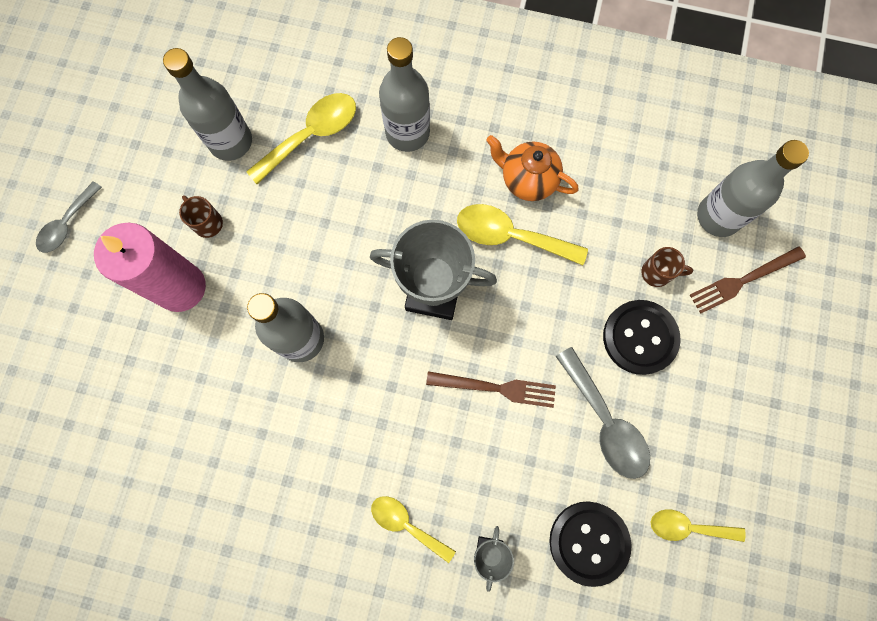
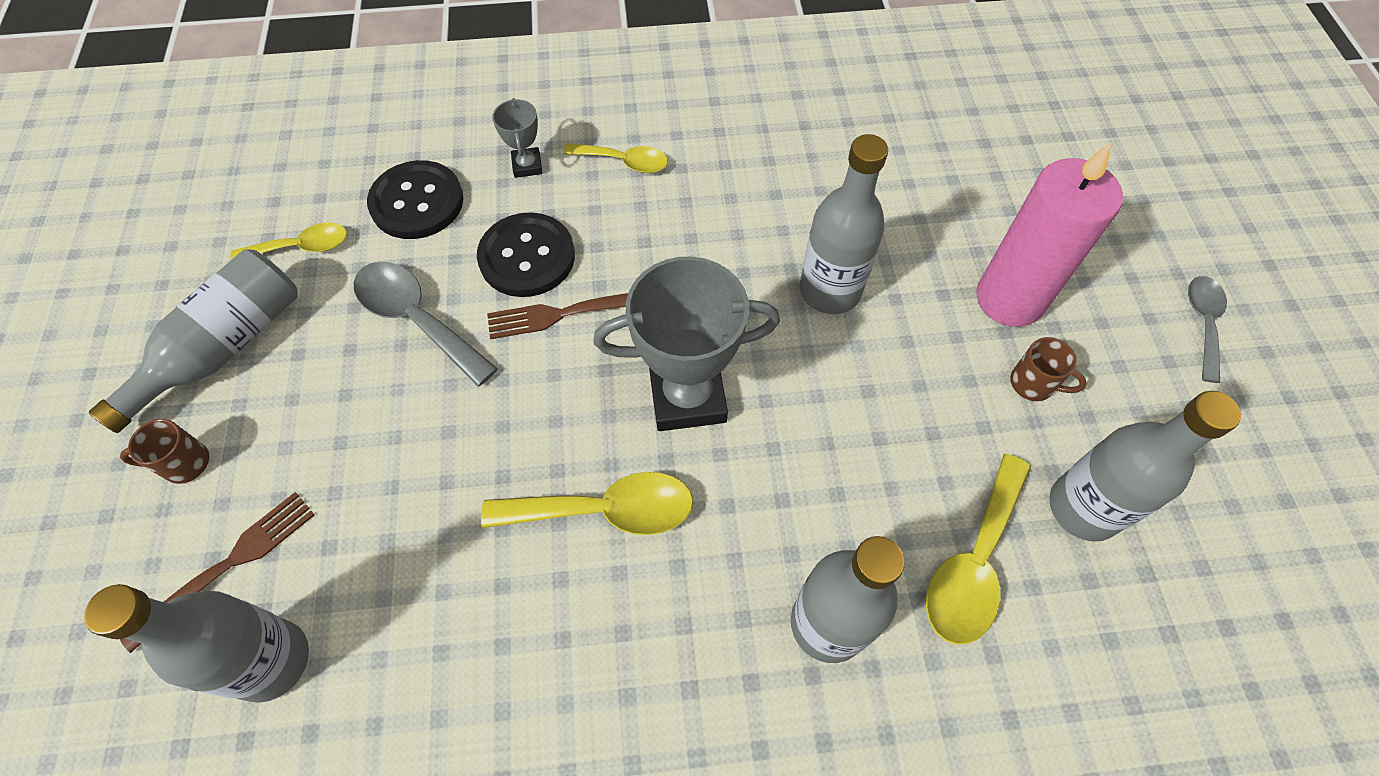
camera: 160 degrees right, 15 degrees down
orange teapot [486,135,579,201] -> none
black button [603,300,680,375] -> black button moved to [477,212,575,297]
brown mug [642,247,693,287] -> brown mug moved to [120,419,209,484]
none -> grey bottle [89,249,298,433]

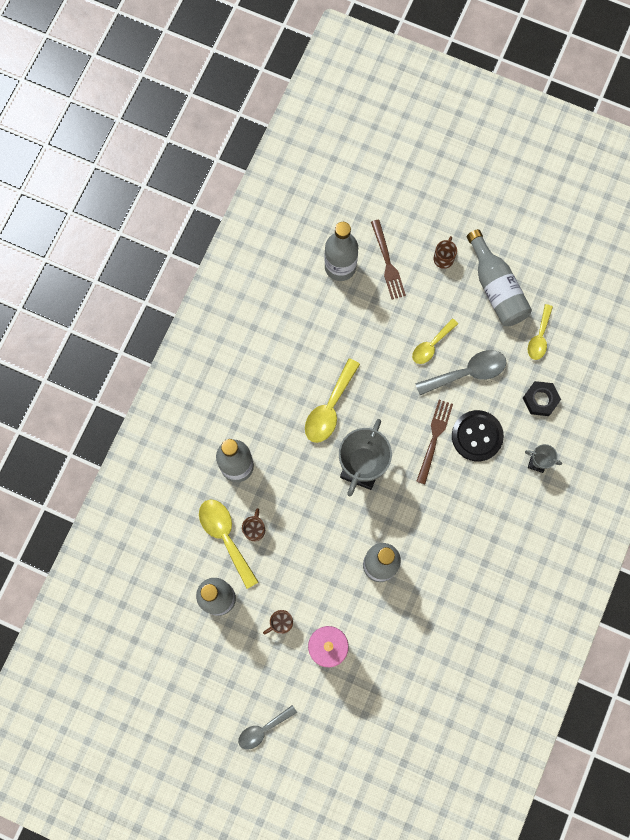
camera: 120 degrees right, 15 degrees up
black button [367,160,463,239] -> black nut [523,381,561,416]
yellow spoon [563,143,668,173] -> yellow spoon moved to [412,319,458,364]
grey spoon [1188,276,1227,383] -> grey spoon turned 105 degrees clockwise [238,705,297,750]
none -> brown mug [242,508,265,541]

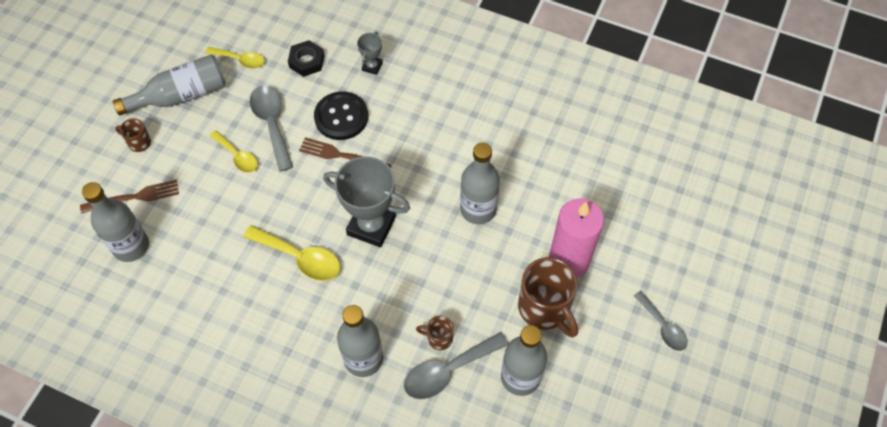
camera: 90 degrees left, 15 degrees down
yellow spoon [199,500,258,589] -> grey spoon [404,332,508,399]
brown mug [263,610,293,635] -> brown mug [518,257,578,338], size x2.05

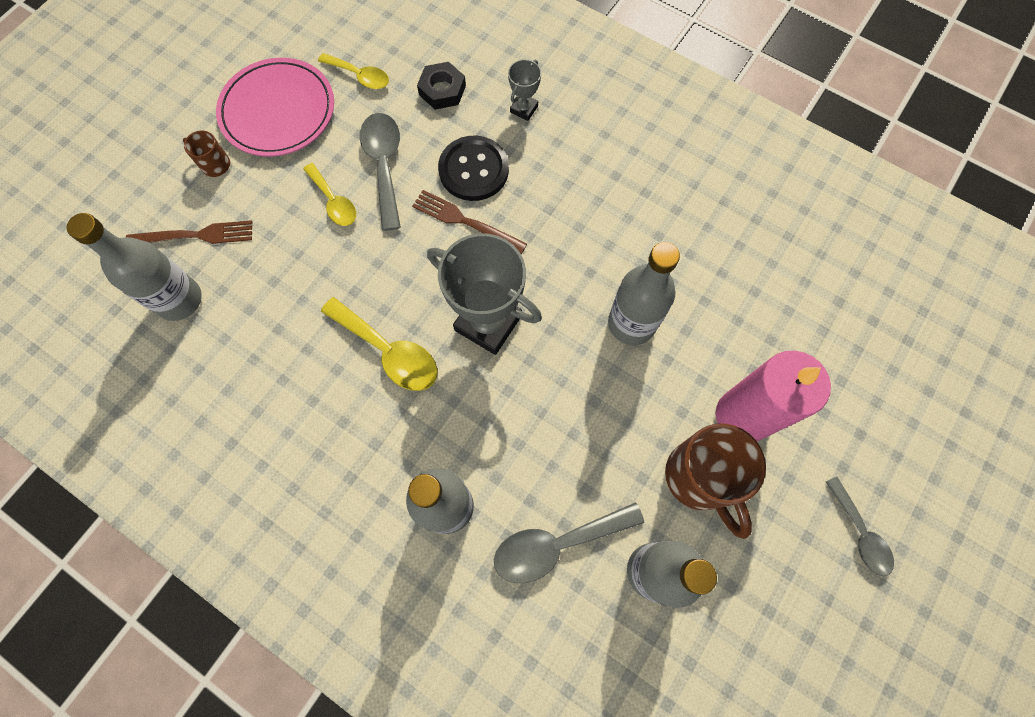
camera: 10 degrees right, 10 degrees up
grey bottle [113,54,226,116] -> pink plate [216,58,334,156]
brown mug [416,315,454,350] -> none

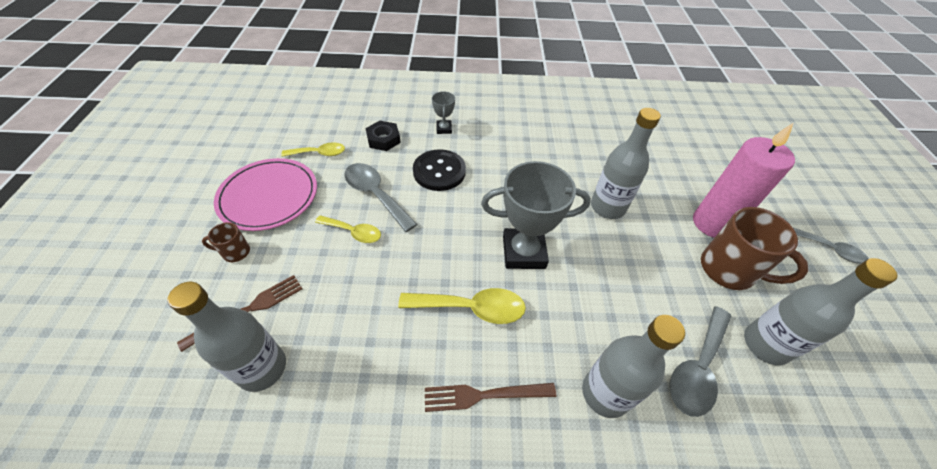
camera: 35 degrees left, 20 degrees down
brown fork [412,190,527,254] -> brown fork moved to [425,383,556,412]

